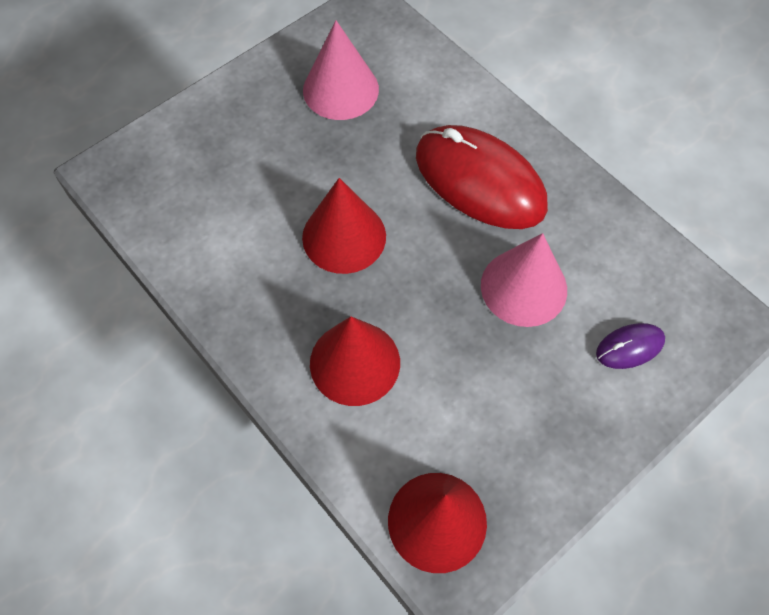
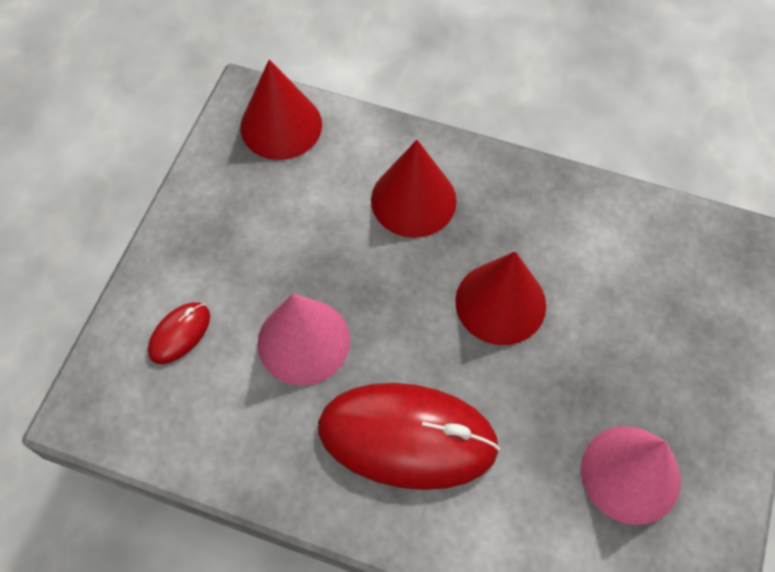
camera: 150 degrees right, 0 degrees up
purple mouse [596,323,665,369] -> red mouse [148,302,210,364]

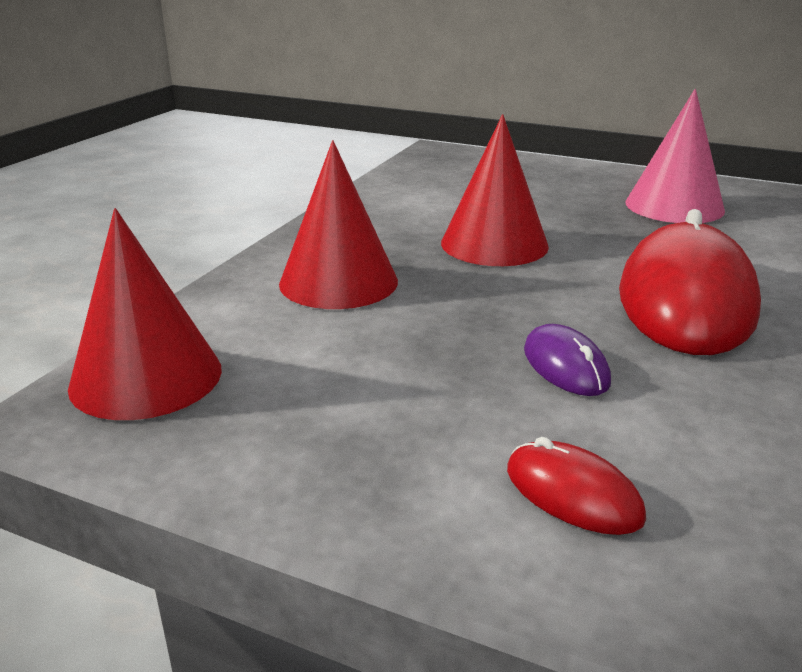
camera: 85 degrees left, 35 degrees down
pink cone [257,294,350,385] -> purple mouse [524,324,611,396]

